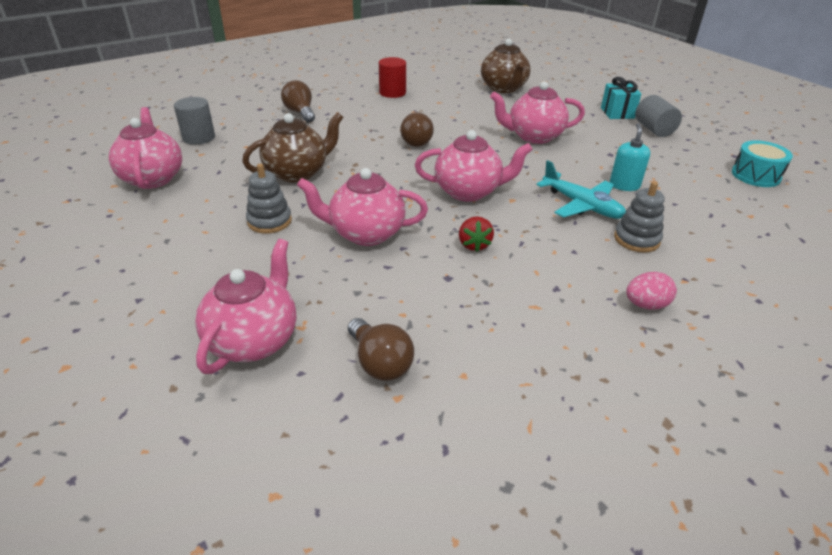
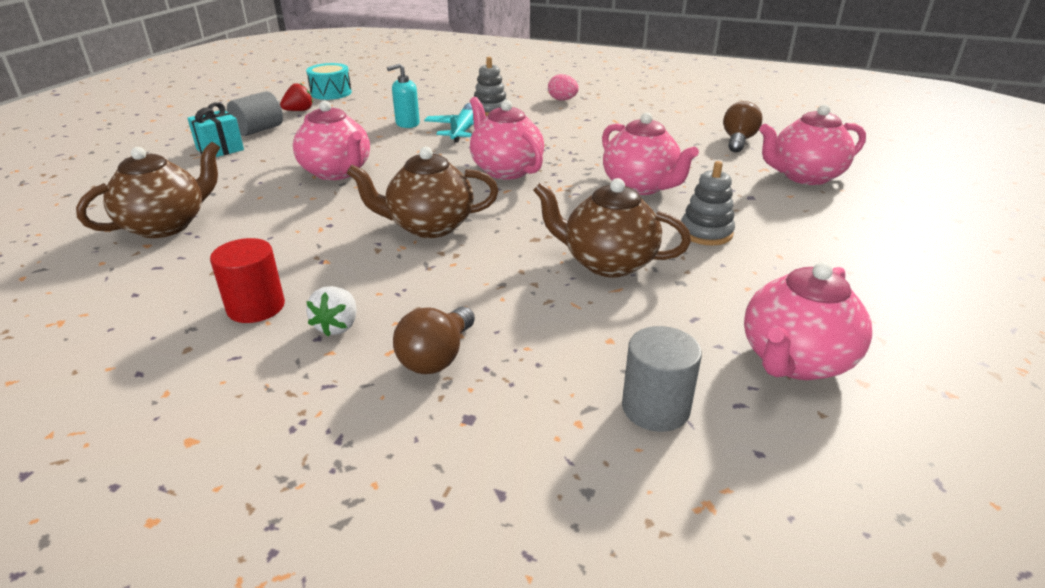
camera: 125 degrees left, 5 degrees down
brown light bulb [400,112,434,147] -> brown teapot [347,147,499,238]
red strawberry [459,216,494,252] -> red strawberry moved to [280,83,313,111]
none -> white strawberry [306,286,357,336]

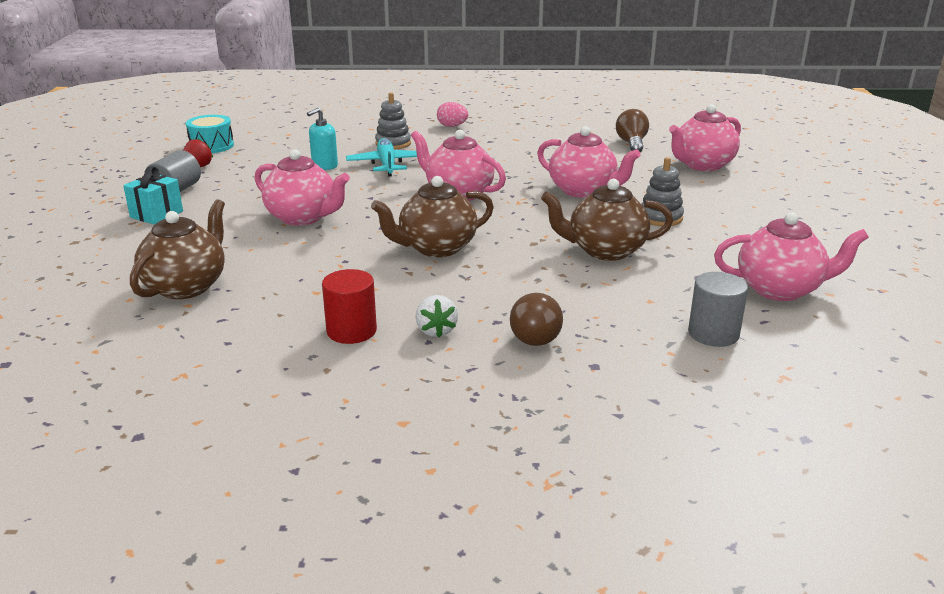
camera: 20 degrees left, 5 degrees down
pink teapot [744,262,872,380] -> pink teapot turned 105 degrees counterclockwise [714,212,869,301]

